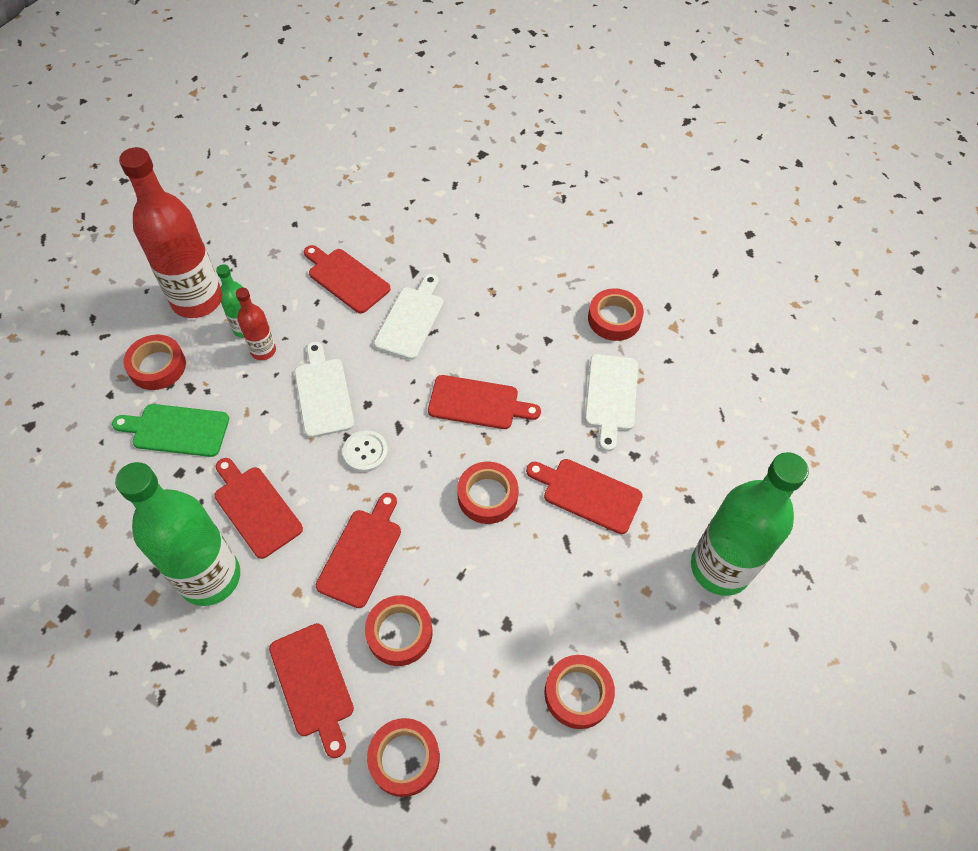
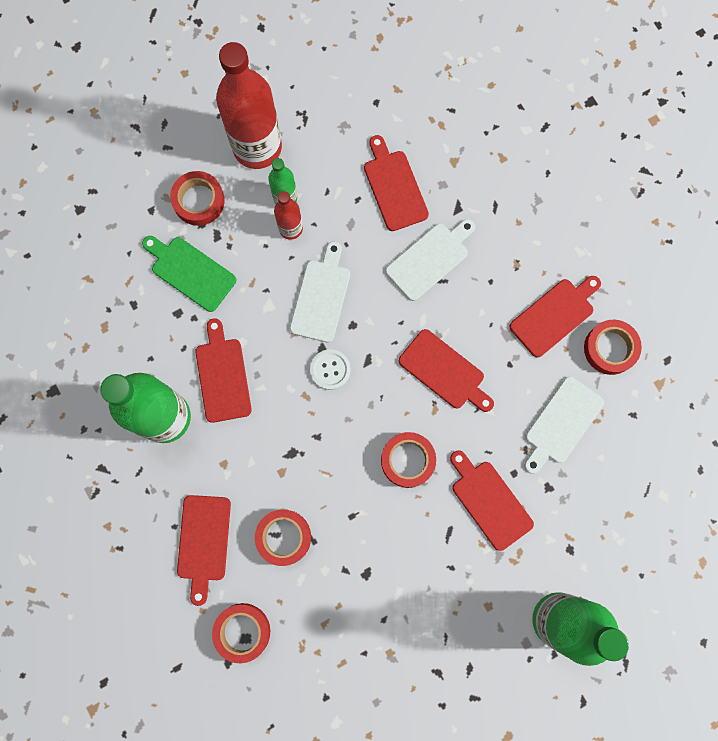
camera: 30 degrees right, 20 degrees up
red cutting board [316,493,401,608] -> red cutting board moved to [510,276,601,357]
red tape [544,655,615,729] -> none

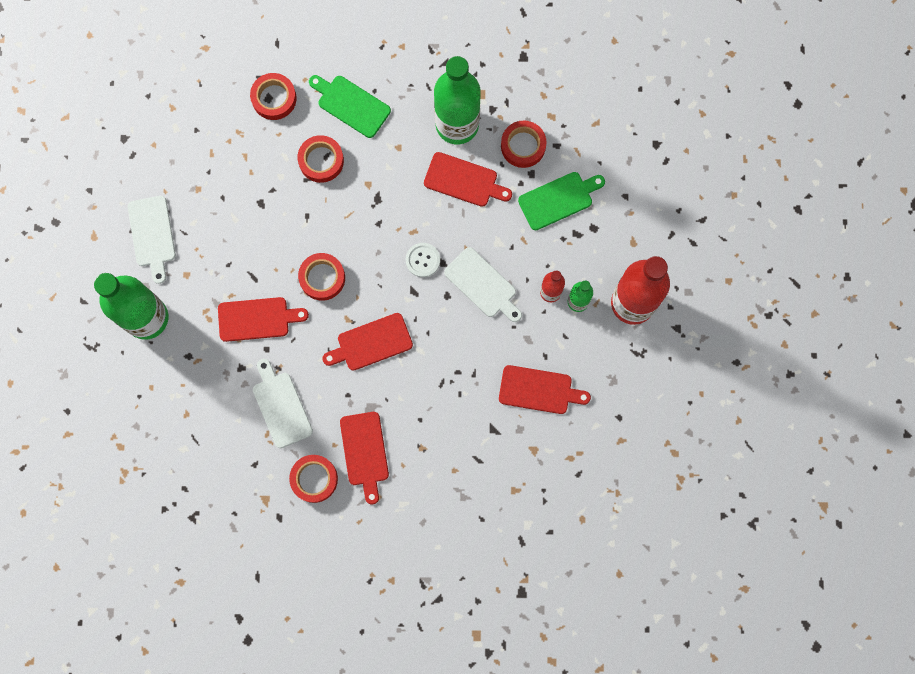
camera: 120 degrees right, 0 degrees up
red tape [170,171,224,226] -> red tape moved to [501,121,547,168]
red cutting board [177,495,231,606] -> green cutting board [309,75,391,138]
white cutting board [386,219,475,301] -> white cutting board moved to [128,196,176,284]

